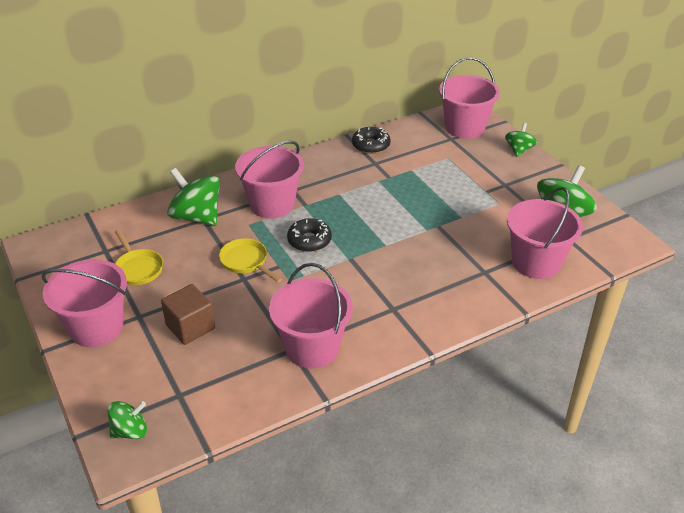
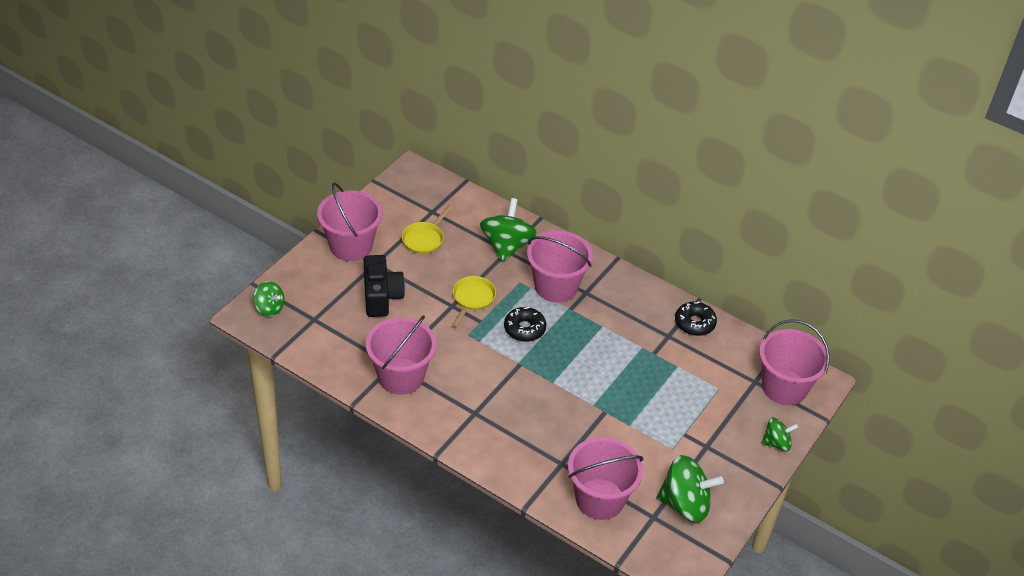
camera: 60 degrees right, 5 degrees up
brown cube [161,284,215,345] -> black camera [364,255,405,317]

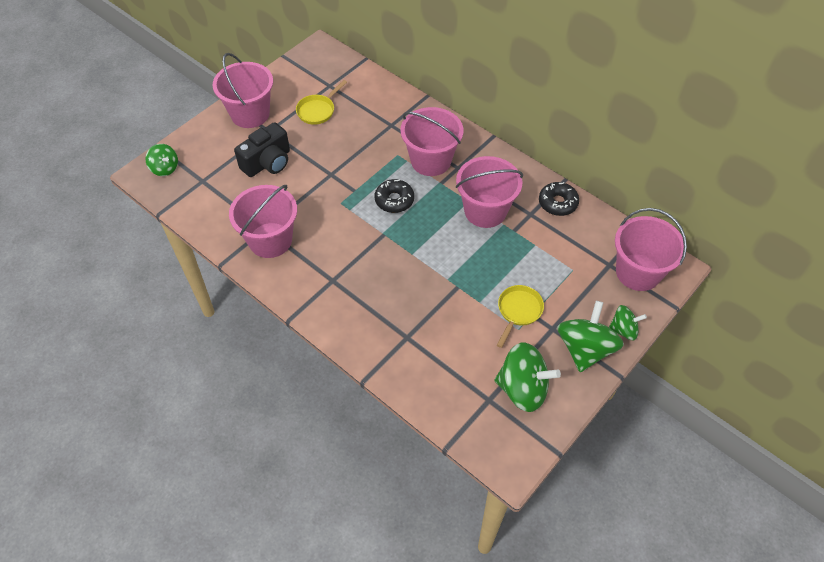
camera: 10 degrees right, 10 degrees up
black camera [364,255,405,317] -> black camera turned 45 degrees clockwise [234,122,290,177]
yellow pan [453,276,496,327] -> yellow pan moved to [497,285,544,348]
green spinning top [480,198,537,262] -> green spinning top moved to [557,301,624,372]
pink bucket [568,437,643,520] -> pink bucket moved to [456,156,523,228]

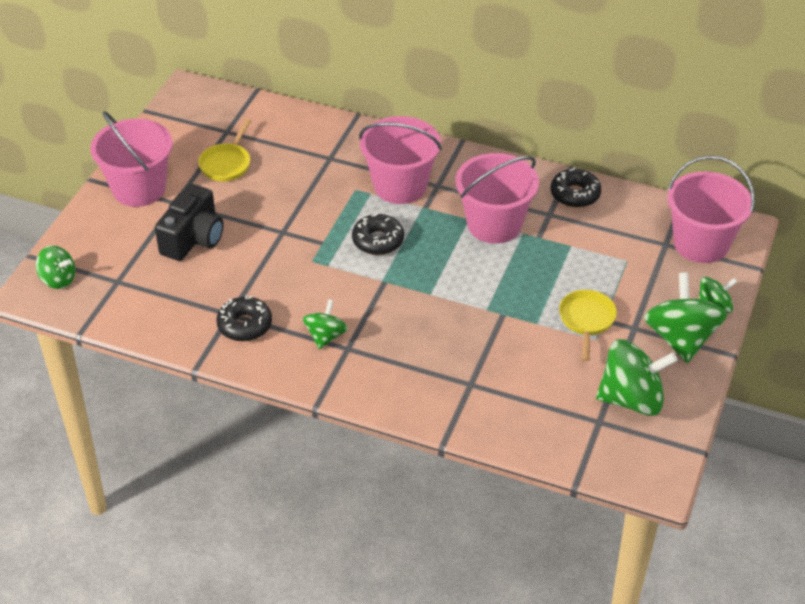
camera: 20 degrees left, 10 degrees down
pink bucket [229,185,297,258] -> black donut [216,295,272,341]
none -> green spinning top [303,299,348,350]

